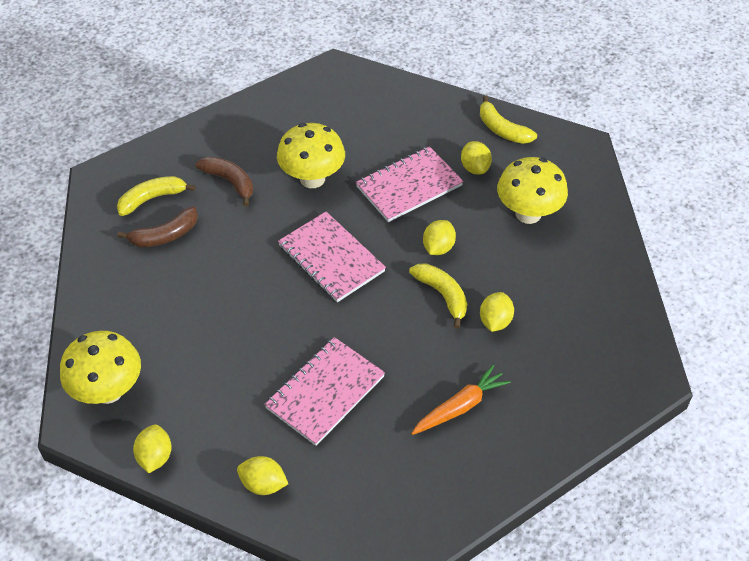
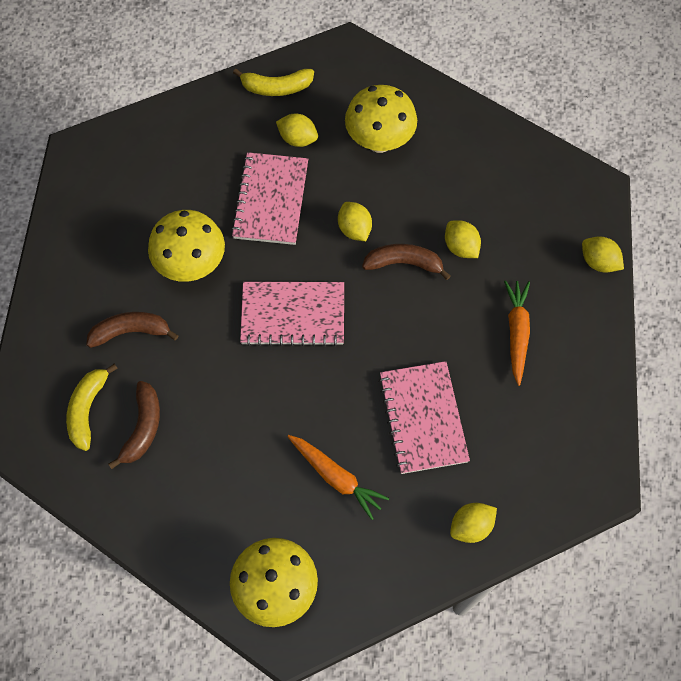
camera: 50 degrees left, 15 degrees up
yellow lemon [133,424,172,473] -> yellow lemon moved to [582,236,624,272]
yellow banana [409,263,467,329] -> brown banana [362,244,451,280]
none -> orange carrot [287,435,389,520]

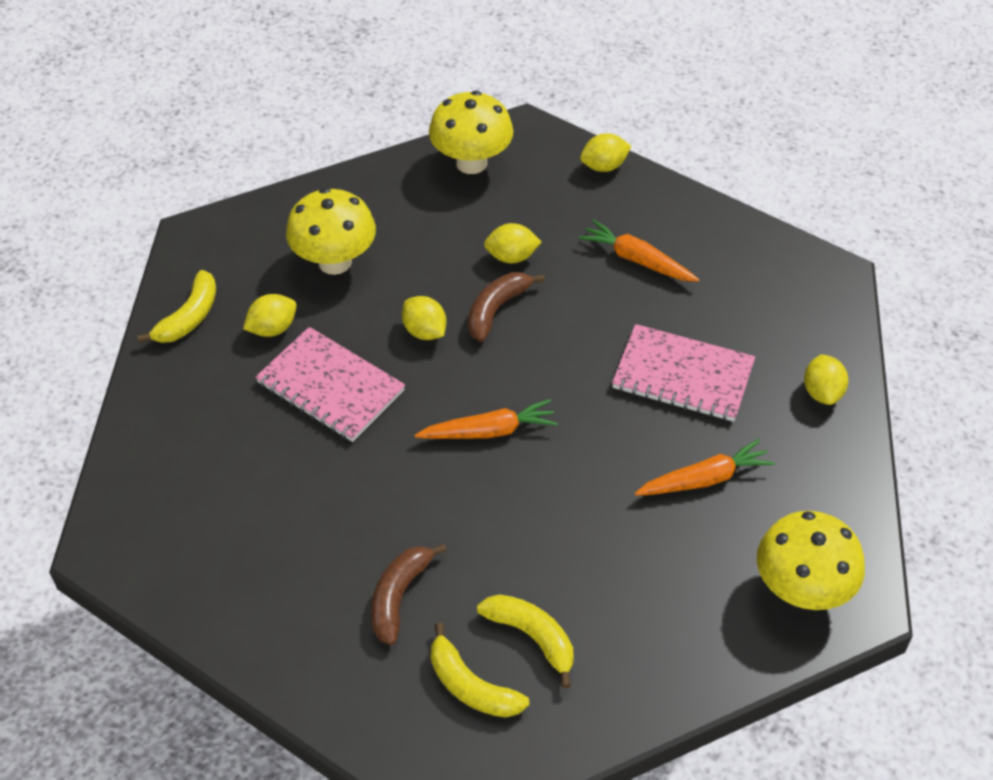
camera: 60 degrees left, 15 degrees down
brown banana [108,381,160,469] -> yellow banana [477,594,574,688]
yellow mushroom [148,210,225,282] -> yellow mushroom moved to [429,91,514,174]
pink notebook [240,282,344,346] -> orange carrot [414,399,558,439]
yellow lemon [338,202,372,241] -> yellow lemon turned 45 degrees clockwise [402,296,446,340]

